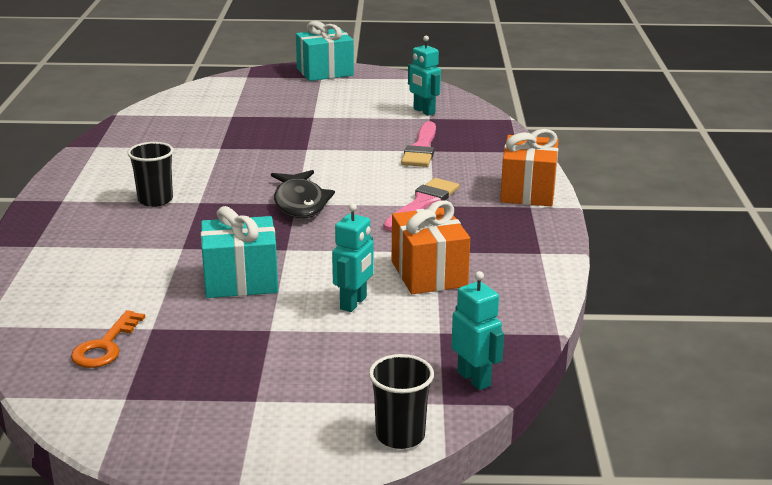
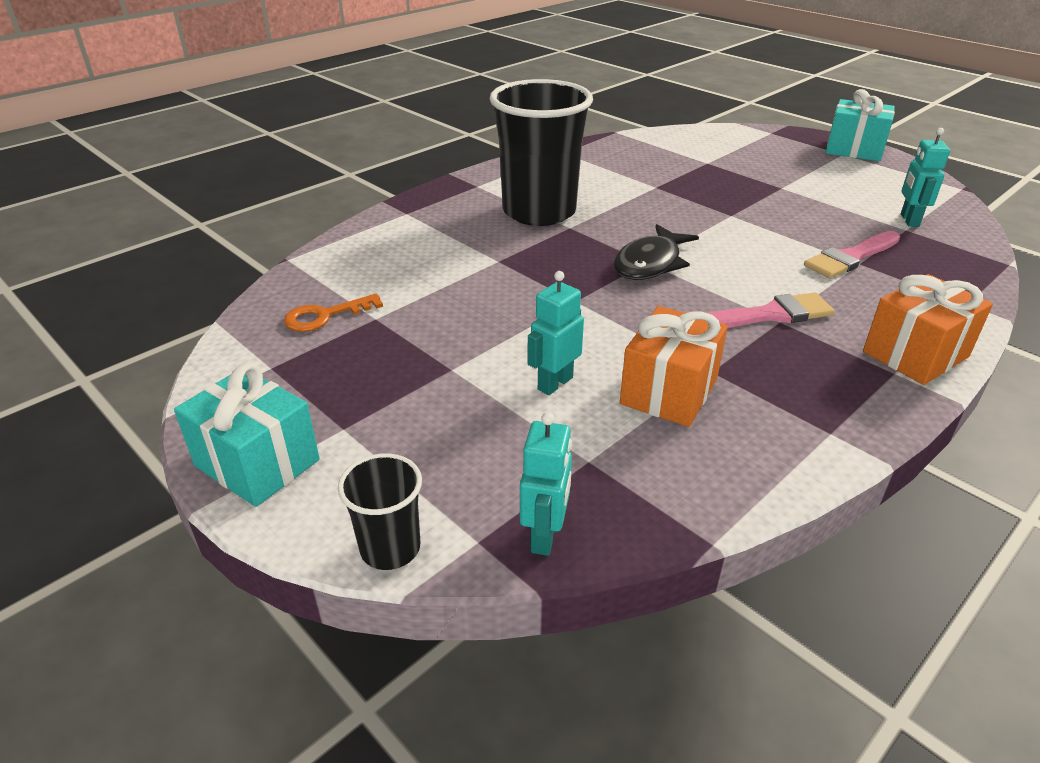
camera: 45 degrees right, 10 degrees up
black cup [128,142,174,207] -> black cup [490,79,593,226], size x2.17
turquoise gift [201,206,278,298] -> turquoise gift moved to [174,363,320,507]
turquoise robot [332,203,374,312] -> turquoise robot turned 150 degrees clockwise [527,271,584,395]

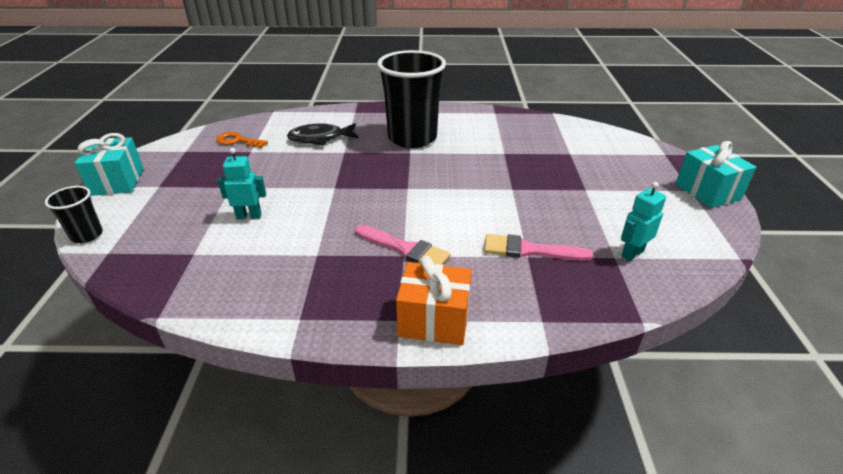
camera: 45 degrees right, 0 degrees up
turquoise robot [520,412,572,556] -> none
black fish [614,224,699,280] -> black fish moved to [287,123,359,146]
orange gift [620,306,728,427] -> none

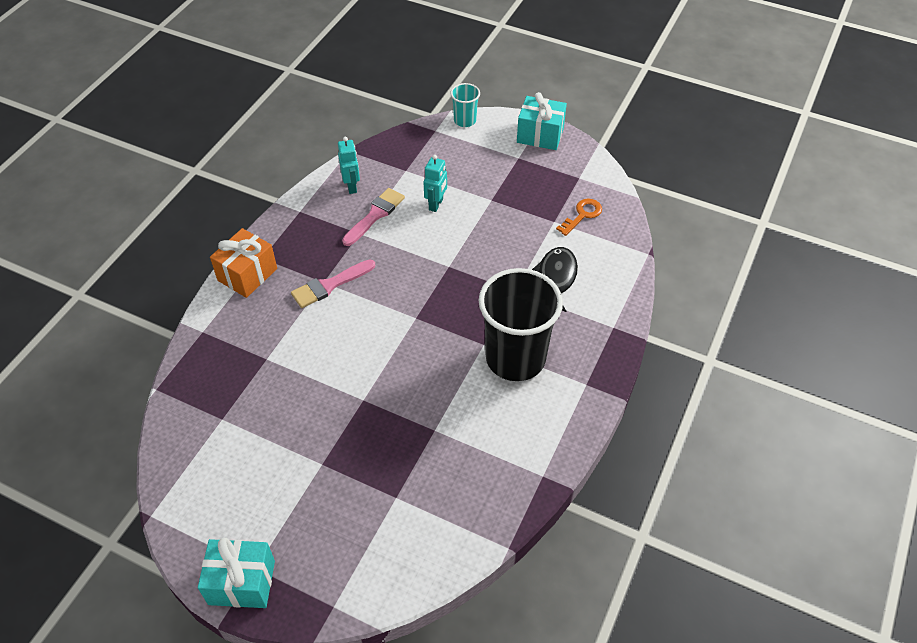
camera: 115 degrees right, 15 degrees up
black cup [45,186,103,243] -> turquoise cup [450,83,480,127]
pink brush [484,234,593,261] -> pink brush moved to [342,188,405,246]
turquoise robot [621,182,666,261] -> turquoise robot moved to [338,137,360,194]

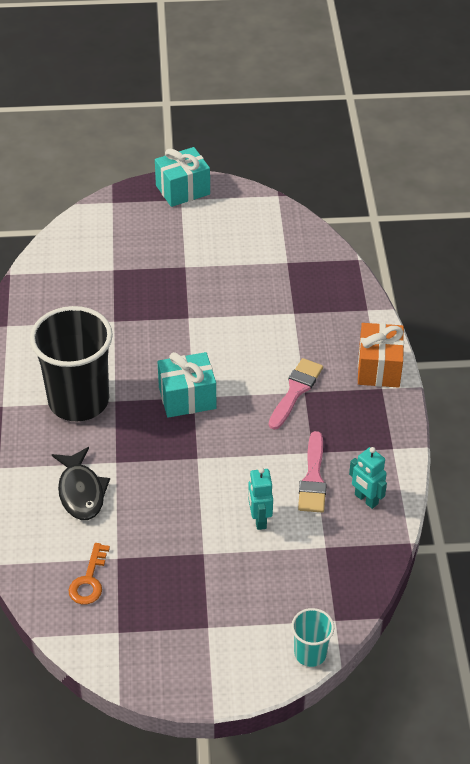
camera: 150 degrees right, 5 degrees down
turquoise gift [517,92,567,150] -> turquoise gift moved to [158,352,216,418]

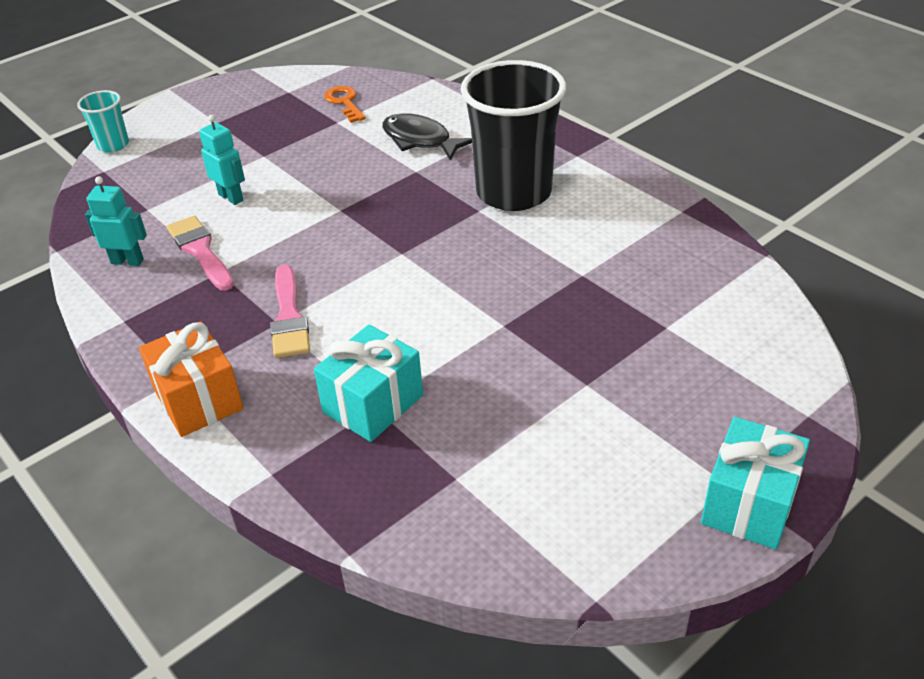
camera: 145 degrees right, 5 degrees down
turquoise gift [158,352,216,418] -> turquoise gift moved to [314,325,423,442]

